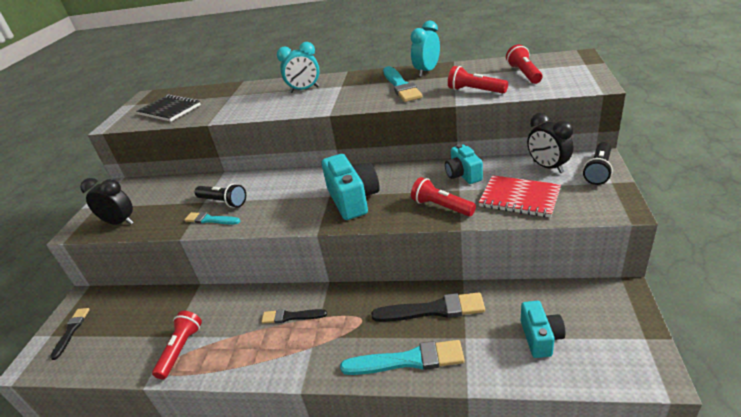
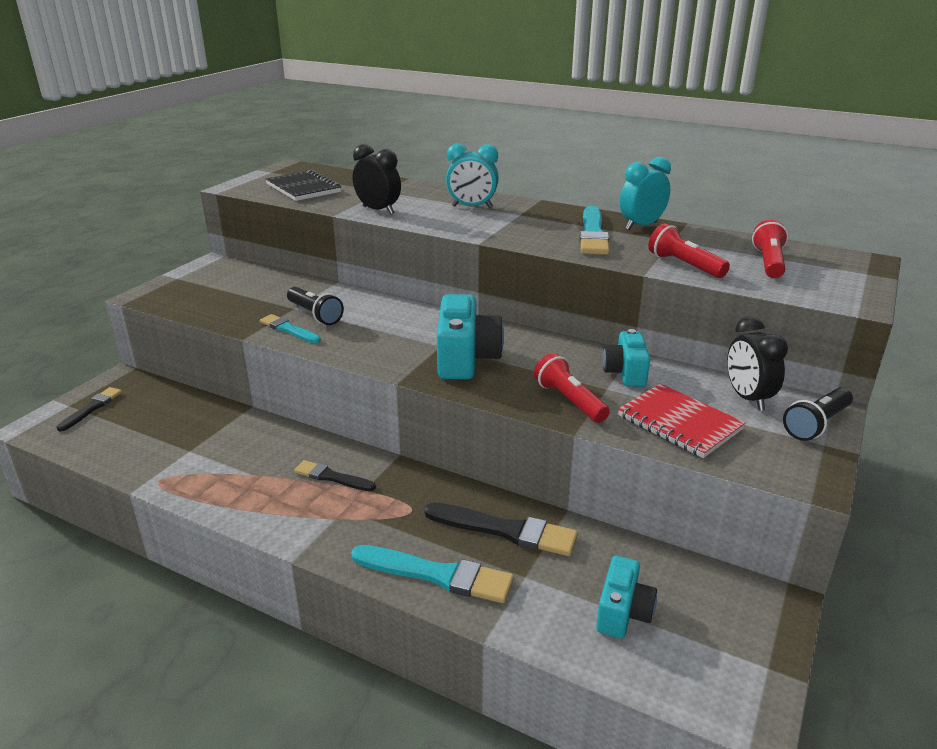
camera: 15 degrees right, 5 degrees down
black clock [80,178,133,225] -> black clock moved to [353,144,401,214]
red flashlight [152,311,202,380] -> none

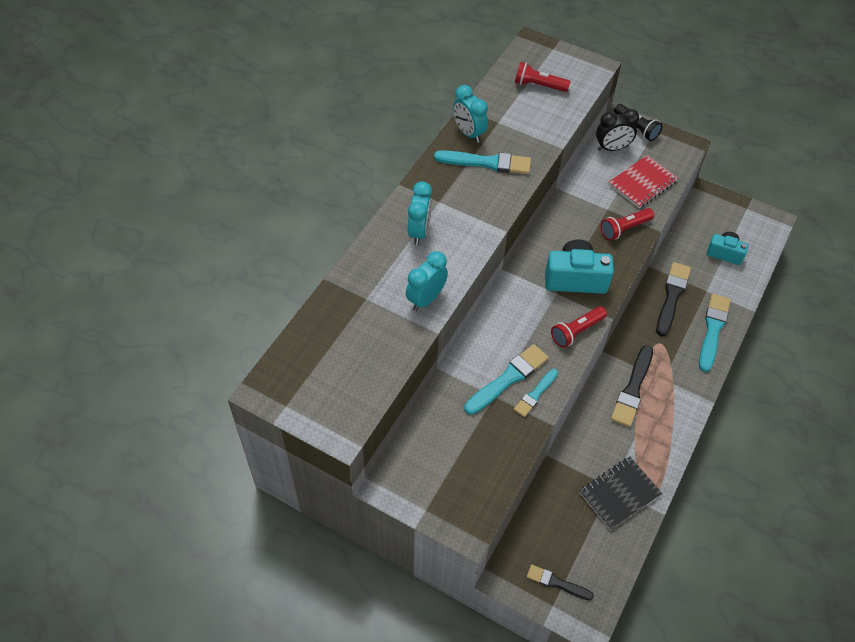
camera: 90 degrees left, 25 degrees up
black notebook [265,170,341,201] -> black notebook moved to [579,457,662,530]
black flashlight [287,287,344,325] -> turquoise brush [464,344,548,415]
black brush [294,460,376,491] -> black brush [611,345,653,427], size x1.64
black clock [353,144,401,214] -> turquoise clock [406,251,448,311]
turquoise camera [602,329,650,387] -> none
red flashlight [648,224,730,278] -> red flashlight moved to [551,306,607,348]

